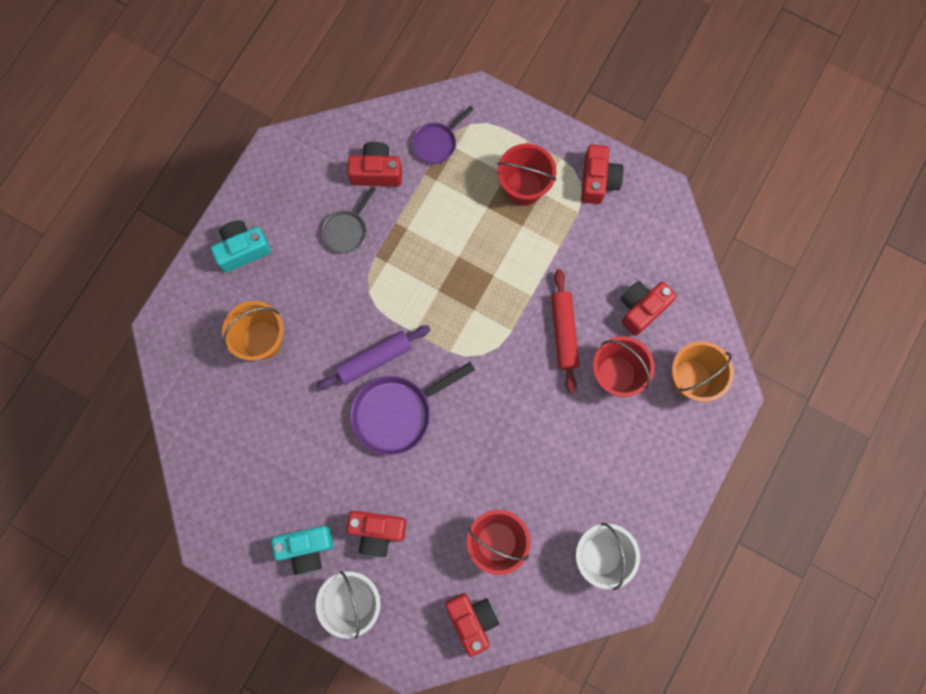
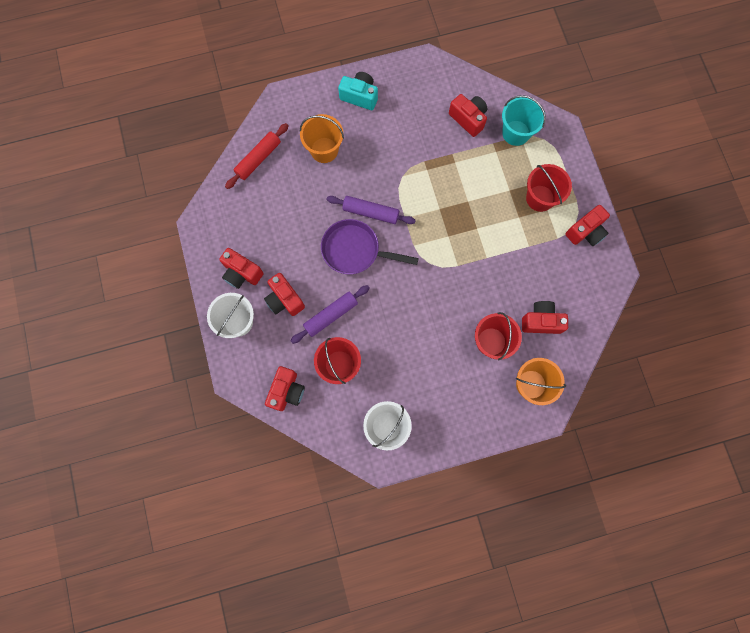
camera: 45 degrees right, 0 degrees up
turquoise camera [271,526,334,575] -> red camera [219,248,264,289]
grey pan [322,186,376,253] -> none
purple pan [412,106,474,164] -> turquoise bucket [502,95,546,146]
red rolling pin [551,269,580,393] -> red rolling pin moved to [225,123,289,189]
none -> purple rolling pin [291,285,370,344]

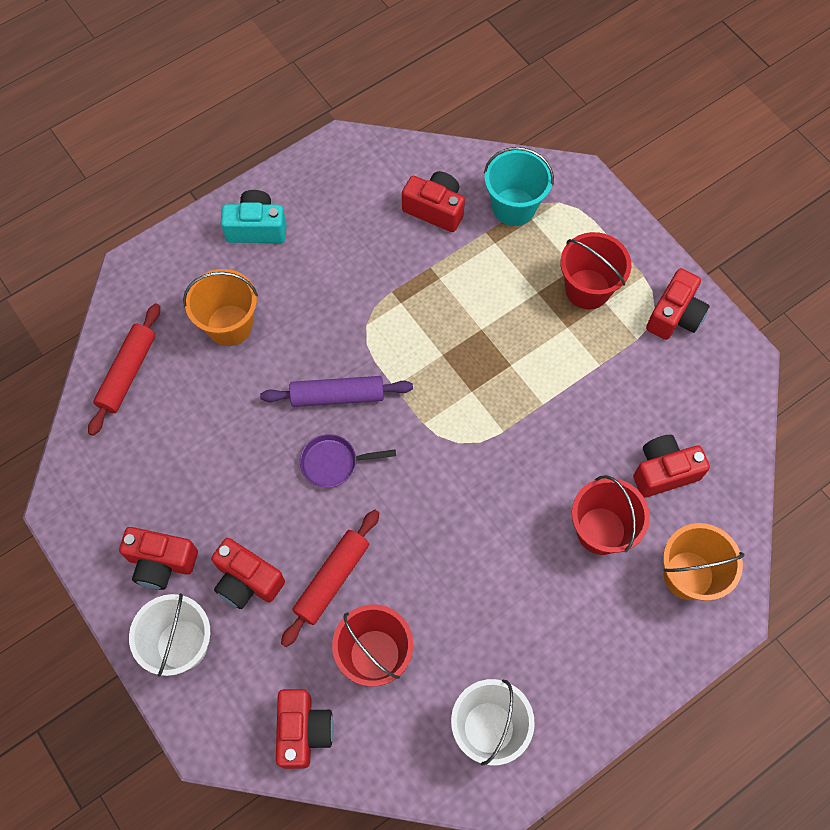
camera: 20 degrees left, 10 degrees down
purple rolling pin [291,285,370,344] -> red rolling pin [281,510,379,647]
purple pan [321,219,419,274] -> purple pan [300,434,396,488], size x0.59

